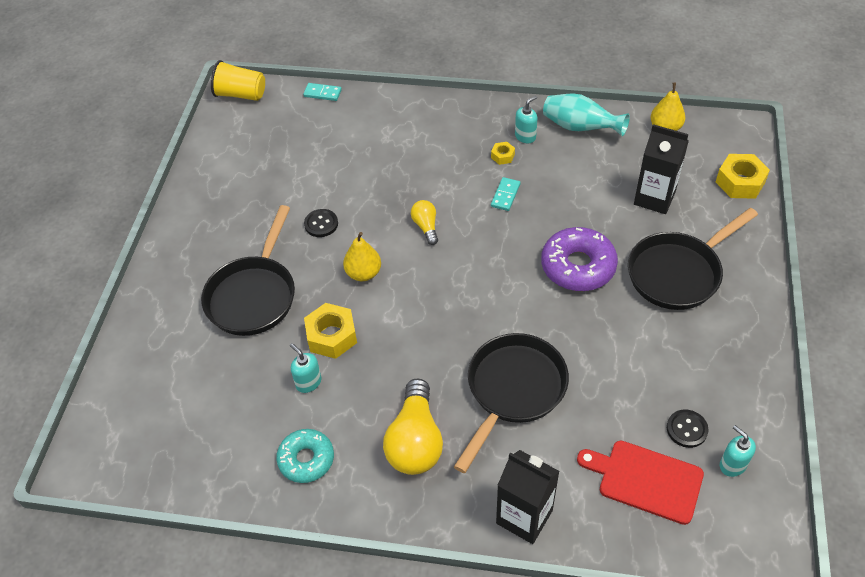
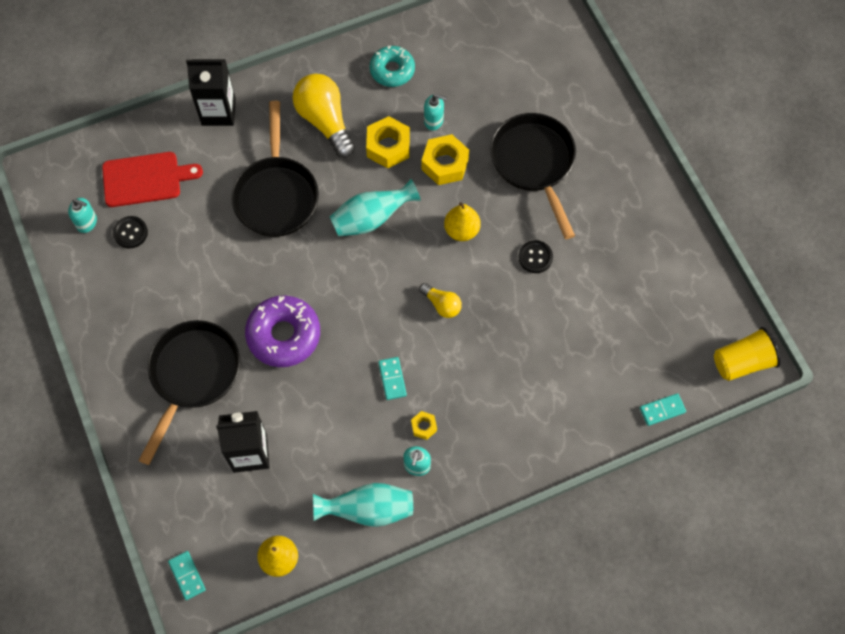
camera: 145 degrees right, 15 degrees up
yellow nut [716,154,770,199] -> yellow nut moved to [366,116,410,168]
none -> turquoise domino [168,551,206,600]
none -> turquoise vase [330,179,421,237]

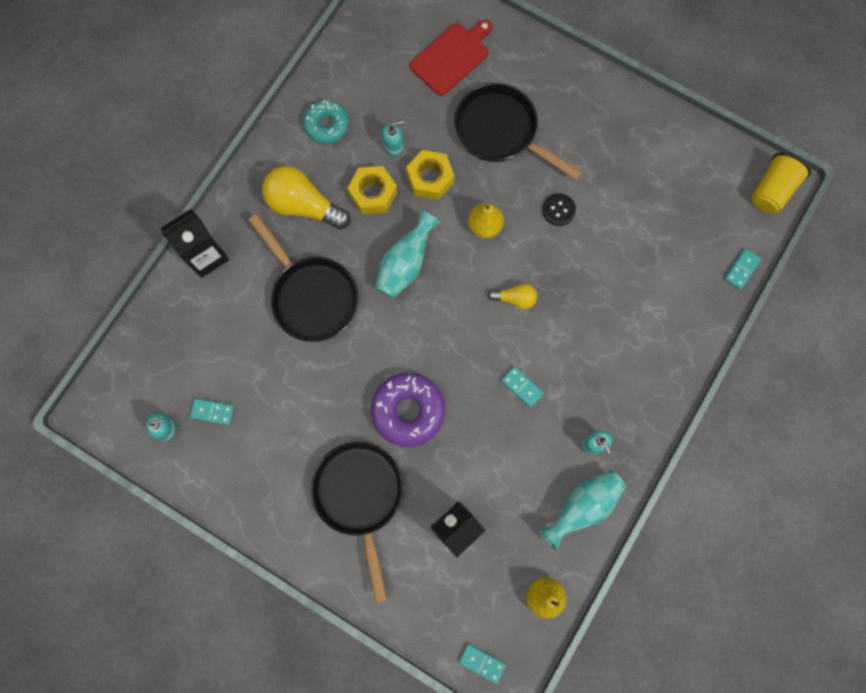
camera: 35 degrees left, 10 degrees up
red cutting board [102,152,203,207] -> red cutting board moved to [410,20,492,96]
black button [113,216,148,248] -> turquoise domino [190,398,234,425]
yellow nut [411,411,437,440] -> none

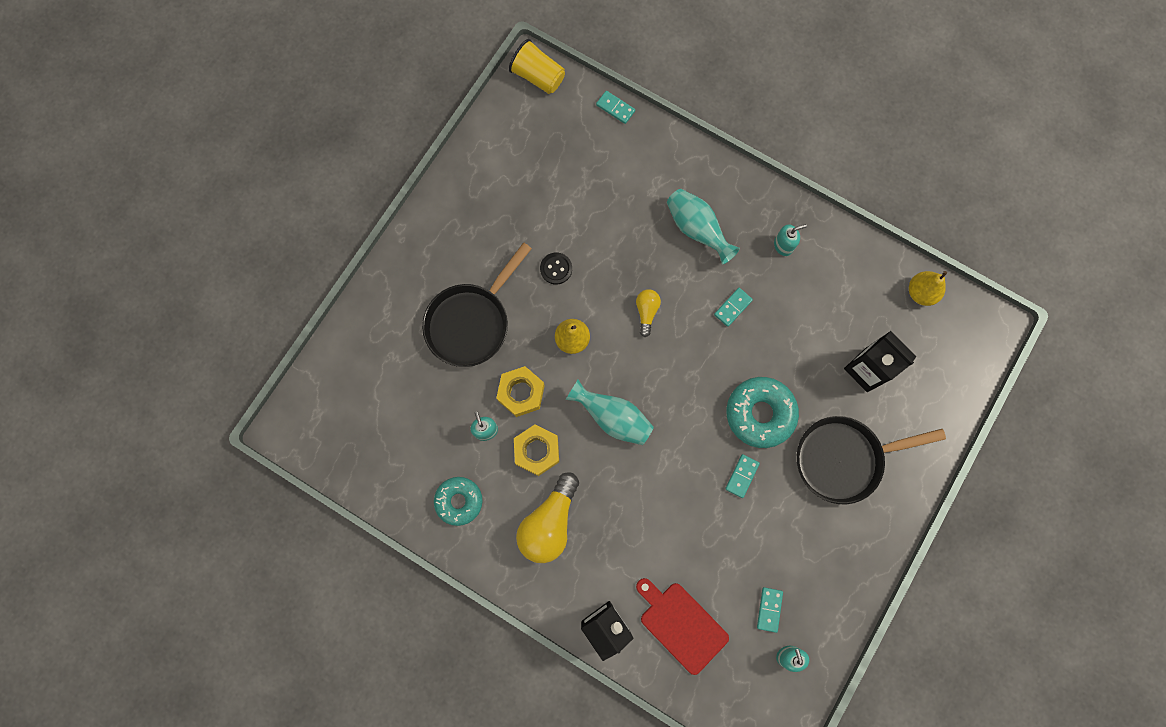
camera: 90 degrees left, 0 degrees up
black pan [248,214,359,342] -> none
purple donut [371,373,445,447] -> turquoise donut [726,377,799,448]
red cutting board [410,20,492,96] -> red cutting board moved to [636,578,729,675]
turquoise domino [459,643,506,684] -> turquoise domino moved to [725,454,760,498]
turquoise vase [539,470,626,550] -> turquoise vase moved to [667,189,740,264]

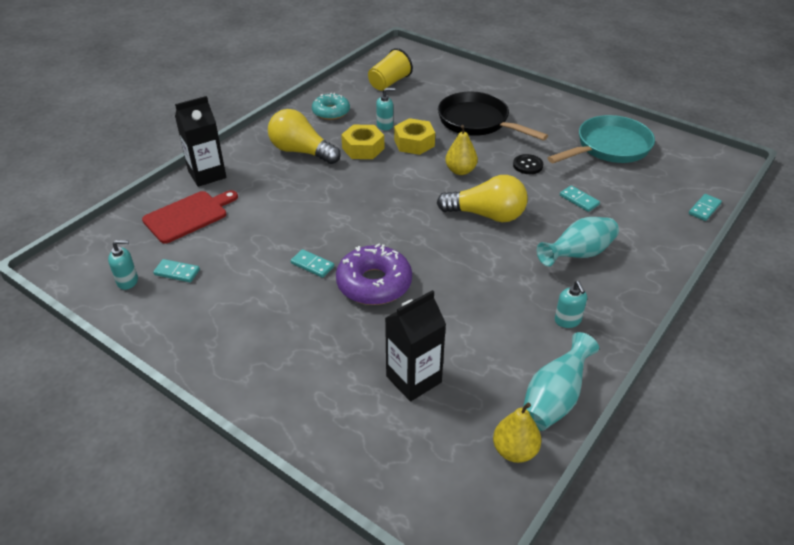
camera: 95 degrees right, 35 degrees down
yellow cup [509,39,565,94] -> yellow cup moved to [368,48,413,91]
turquoise vase [566,380,654,445] -> turquoise vase moved to [523,332,599,431]
yellow light bulb [636,289,661,337] -> yellow light bulb [437,175,528,222], size x1.92
turquoise domino [714,288,753,327] -> turquoise domino moved to [560,185,600,212]
turquoise donut [726,377,799,448] -> purple donut [336,243,412,305]
black pan [797,416,946,504] -> none
none -> turquoise pan [548,115,655,163]

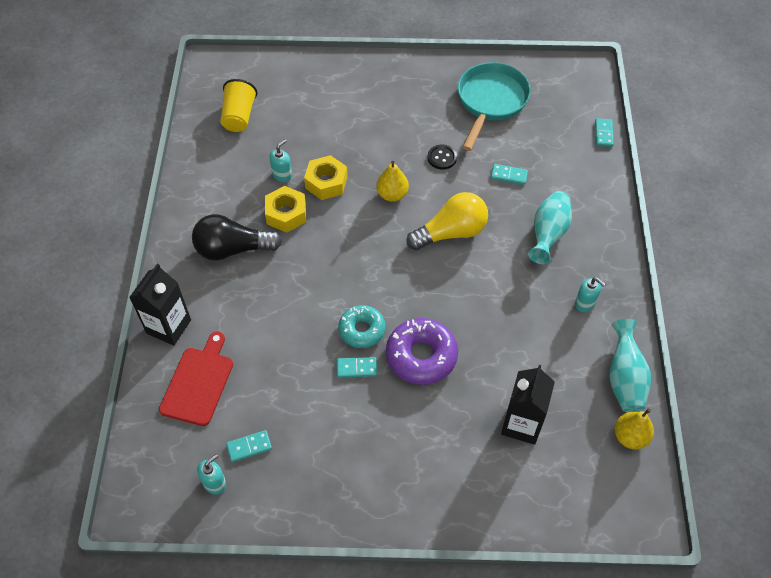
camera: 35 degrees left, 15 degrees up
yellow light bulb [268,109,341,164] -> black light bulb [192,214,282,261]
turquoise donut [312,93,350,120] -> turquoise donut moved to [338,305,385,348]
black pan [438,92,548,141] -> none

